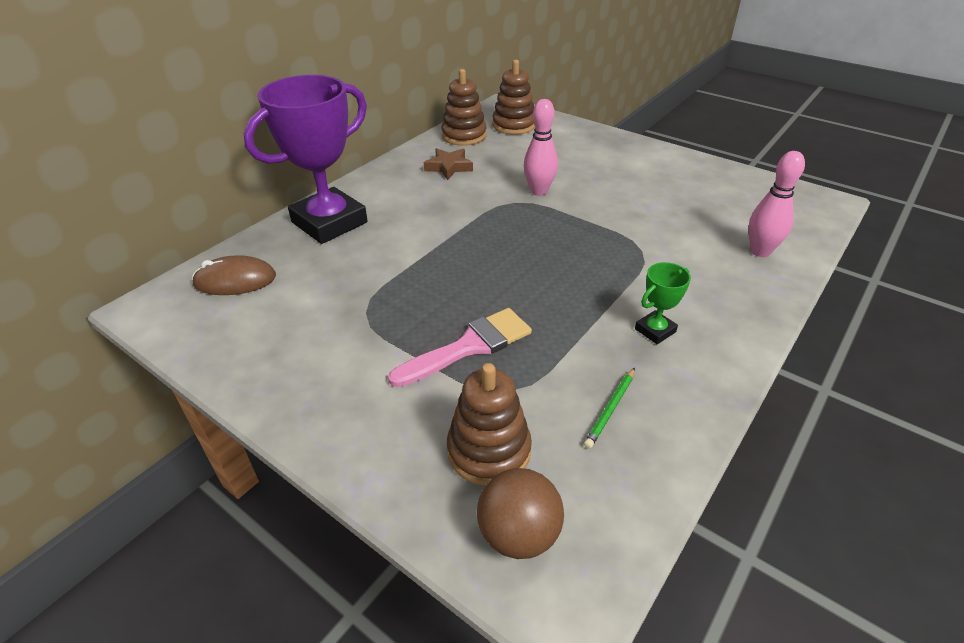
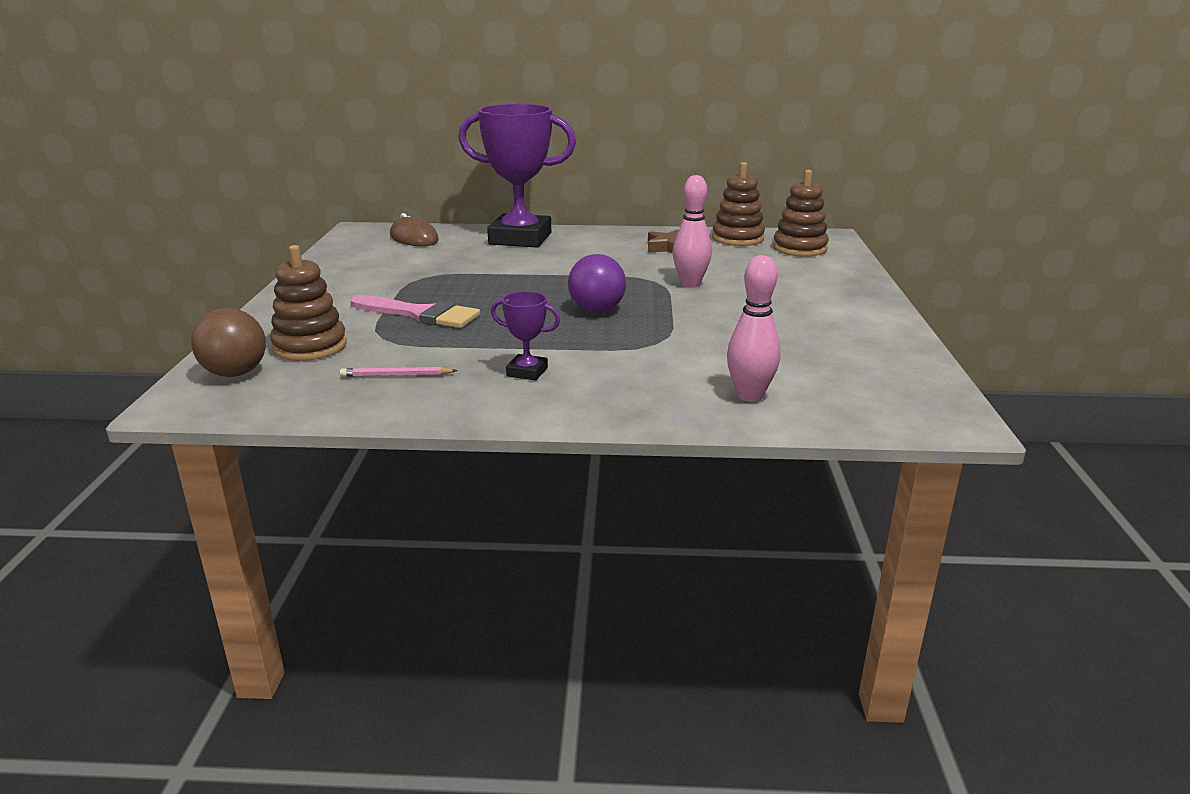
camera: 55 degrees right, 15 degrees down
green pencil [584,368,635,448] -> pink pencil [340,367,457,377]
green trophy [635,262,691,344] -> purple trophy [491,291,560,381]
none -> purple ball [568,254,626,313]

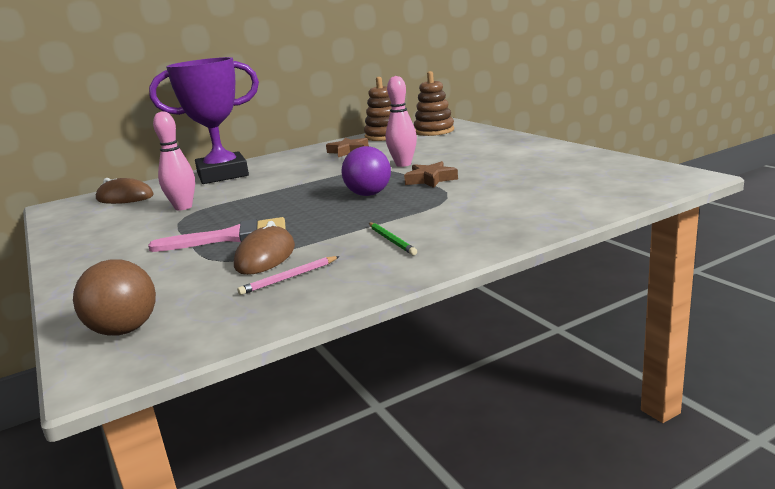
camera: 30 degrees left, 5 degrees down
brown stacking toy [270,245,347,361] -> none
purple trophy [491,291,560,381] -> green pencil [369,223,417,255]
pink bowling pin [727,255,780,402] -> pink bowling pin moved to [153,111,195,210]
none -> brown mouse [234,221,295,275]
none -> brown star [404,161,458,188]

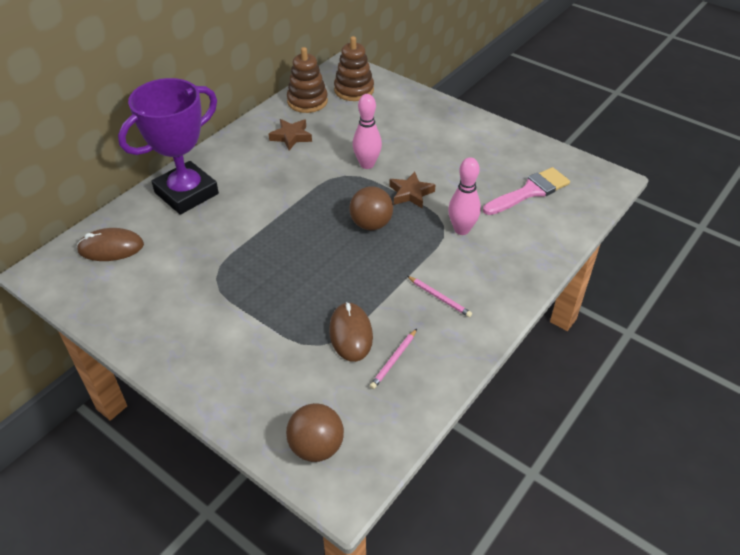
camera: 25 degrees left, 25 degrees up
pink brush [148,217,286,252] -> pink brush moved to [483,167,570,215]
pink bowling pin [153,111,195,210] -> pink bowling pin moved to [448,157,481,235]
purple ball [341,146,391,196] -> brown ball [350,186,393,230]
green pencil [369,223,417,255] -> pink pencil [407,276,472,317]

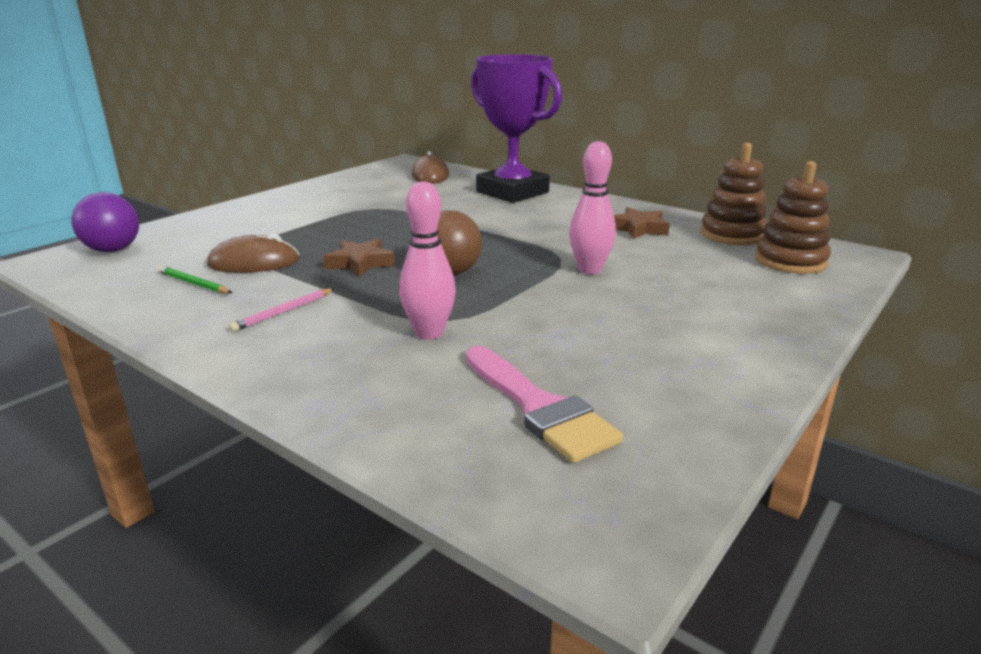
camera: 90 degrees right, 20 degrees down
brown ball [286,403,344,462] -> purple ball [71,192,139,252]
pink pencil [370,329,417,389] -> green pencil [158,266,232,293]
brown star [389,172,435,208] -> brown star moved to [323,239,395,277]

